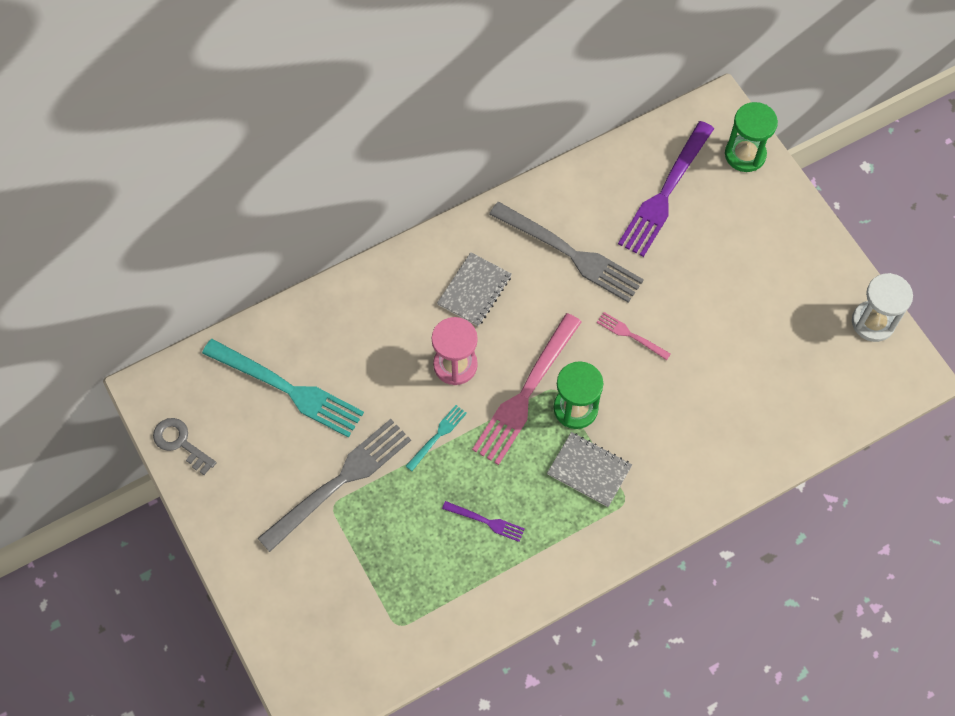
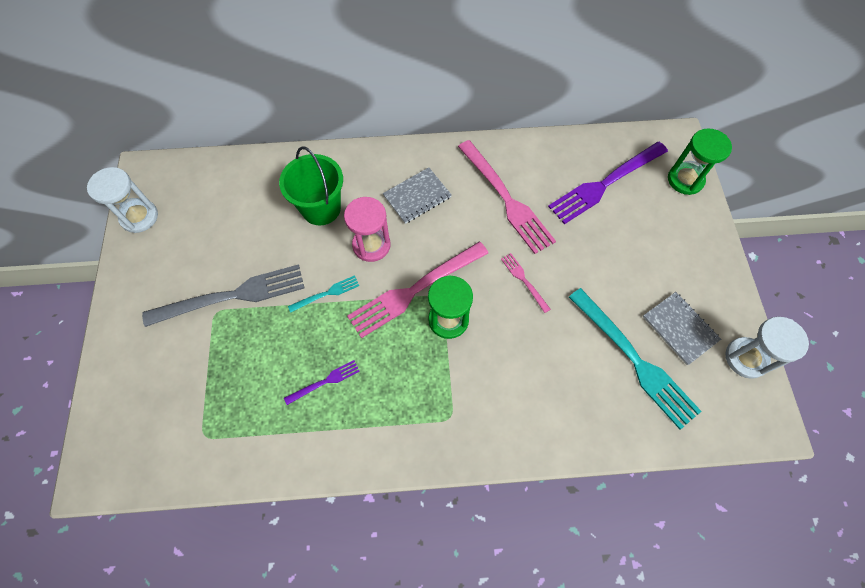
camera: 25 degrees right, 0 degrees up
grey key [153,418,217,475] -> white hourglass [87,167,158,233]
turquoise fork [202,339,364,438] -> turquoise fork moved to [569,288,702,429]
purple fork [442,501,525,542] -> purple fork turned 75 degrees counterclockwise [284,360,360,405]
grey fork [489,202,644,303] -> pink fork [458,140,556,254]
grey notebook [547,432,632,507] -> grey notebook moved to [643,292,721,365]
none -> green bucket [279,146,343,226]

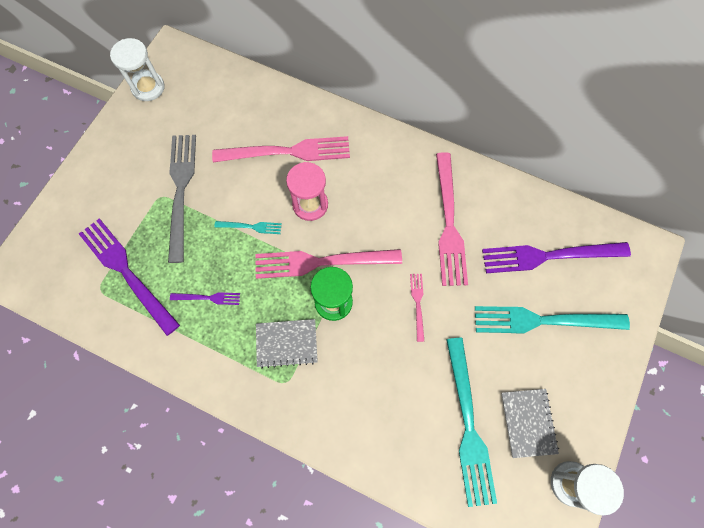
camera: 30 degrees right, 5 degrees up
grey fork [142,264,304,327] -> grey fork turned 105 degrees counterclockwise [168,135,196,263]
green bucket [279,146,343,226] -> pink fork [212,136,350,162]
grey notebook [383,167,452,224] -> grey notebook moved to [256,319,318,368]
green hourglass [668,128,732,195] -> none
none -> purple fork [79,219,180,336]
none -> turquoise fork [475,306,630,334]

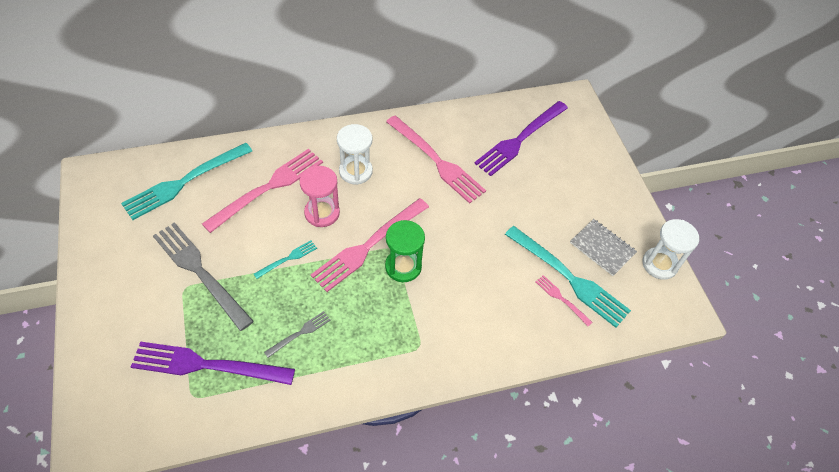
camera: 45 degrees left, 15 degrees down
white hourglass [110,38,164,101] -> white hourglass moved to [337,124,373,185]
purple fork [170,292,240,305] -> grey fork [264,311,331,358]
grey notebook [256,319,318,368] -> none
pink fork [410,274,424,342] -> pink fork moved to [536,275,593,326]
turquoise fork [475,306,630,334] -> turquoise fork moved to [121,143,252,220]

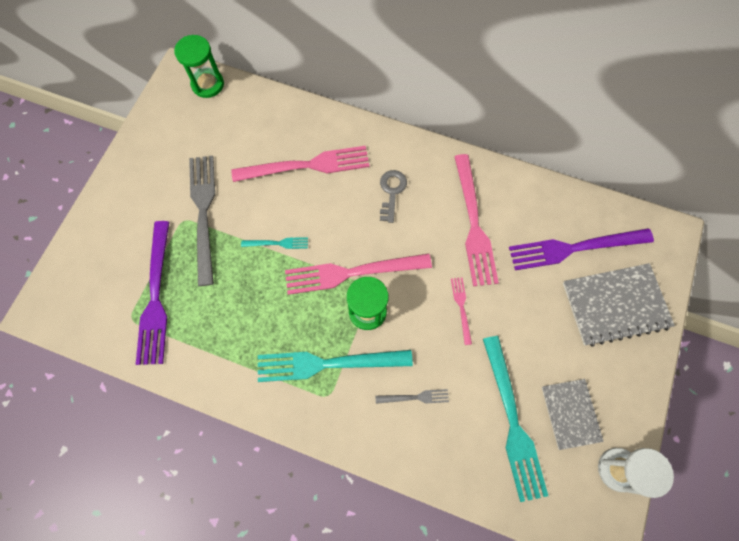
camera: 40 degrees right, 15 degrees up
turquoise fork [121,143,252,220] -> turquoise fork moved to [258,350,413,382]
purple fork [131,341,295,385] -> purple fork turned 135 degrees counterclockwise [136,221,169,365]
grey fork [264,311,331,358] -> grey fork moved to [376,389,449,404]
pink hourglass [300,166,340,227] -> none
white hourglass [337,124,373,185] -> grey key [380,170,407,223]
pink fork [536,275,593,326] -> pink fork moved to [451,277,472,345]
none -> green hourglass [174,35,224,98]
none -> grey notebook [563,263,675,347]

